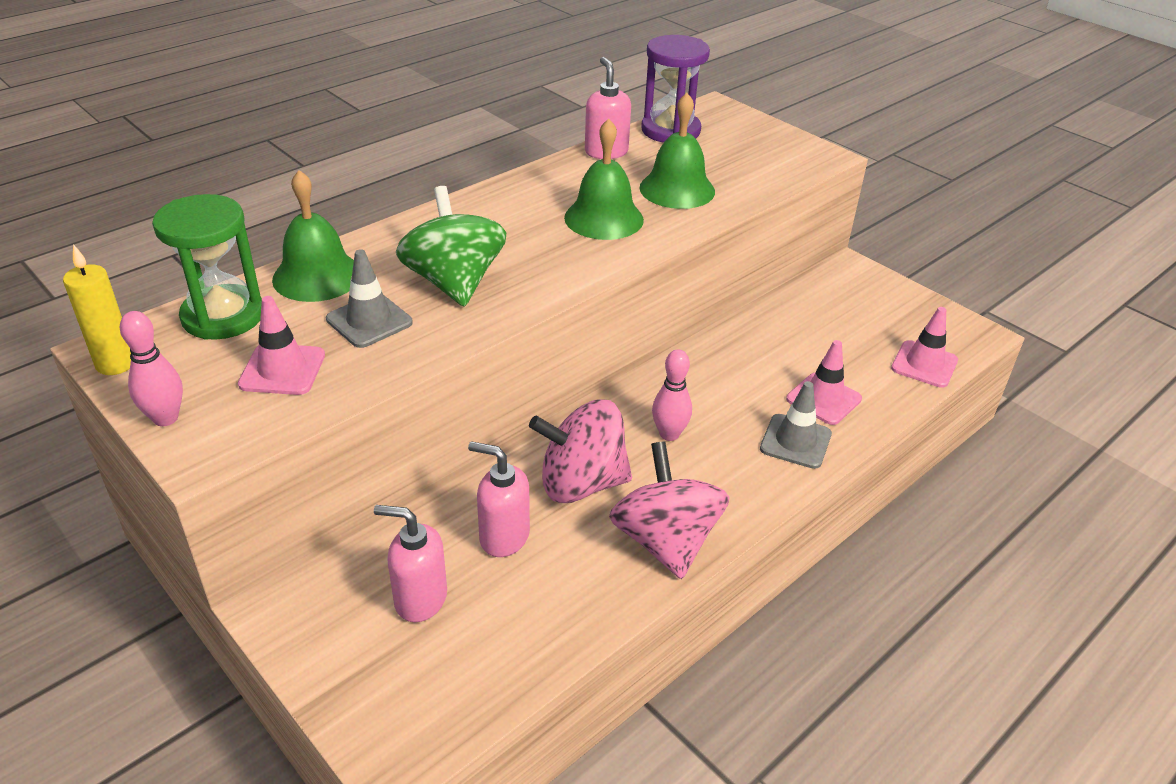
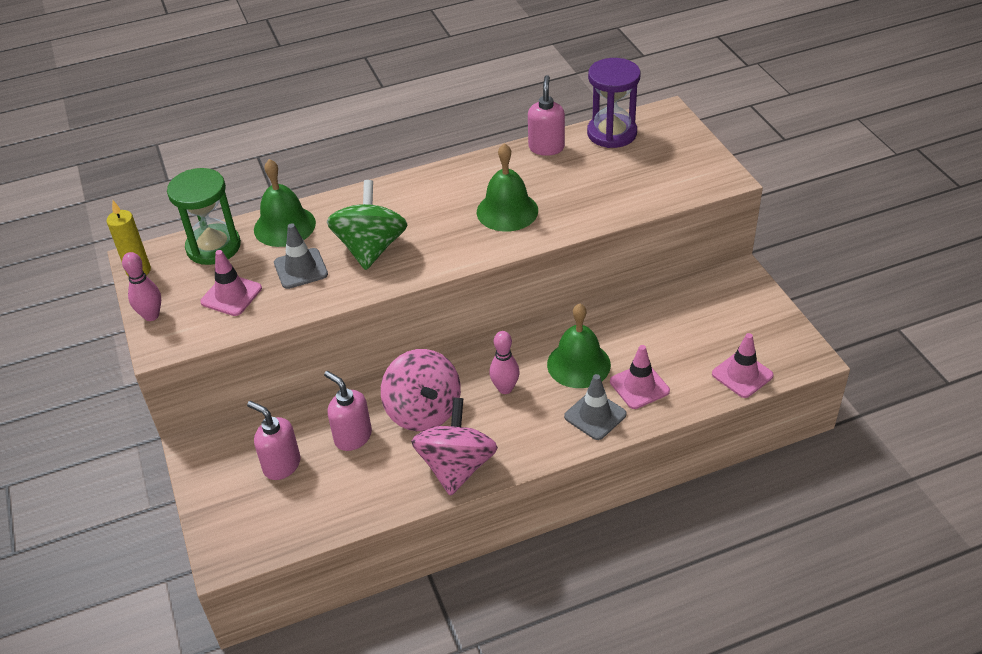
camera: 25 degrees right, 5 degrees up
pink spinning top [529,399,632,503] -> pink spinning top turned 135 degrees counterclockwise [381,349,461,431]
green bell [639,93,715,209] -> green bell moved to [547,303,611,388]

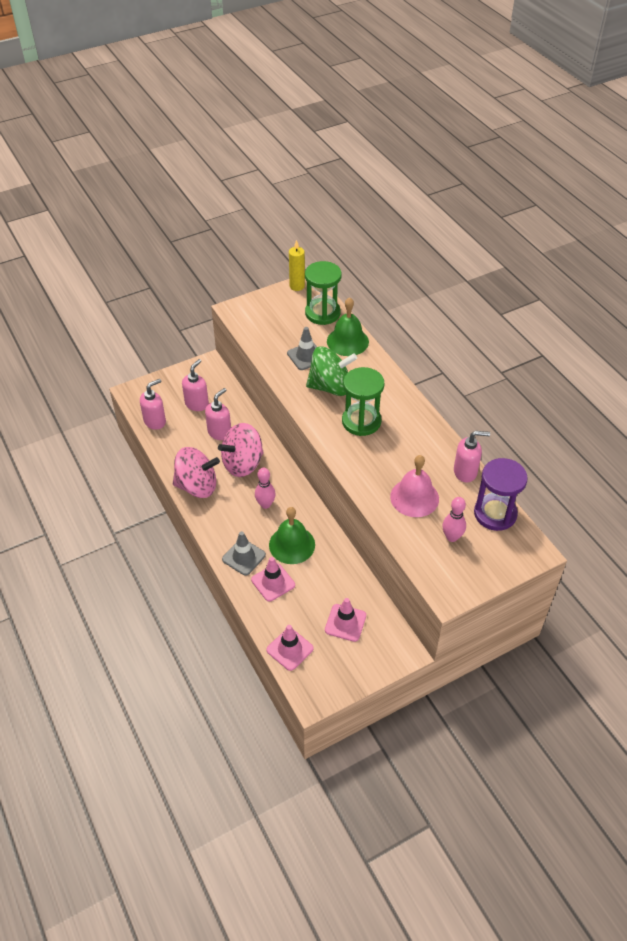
camera: 80 degrees right, 5 degrees up
pink bowling pin [122,252,161,321] -> pink bowling pin moved to [442,497,466,542]
pink traffic cone [200,250,262,316] -> pink traffic cone moved to [325,598,366,642]
green bell [477,143,538,232] -> none
none -> pink soap dispenser [140,379,166,430]
none -> green hourglass [342,367,385,436]
none -> pink bell [390,455,439,517]

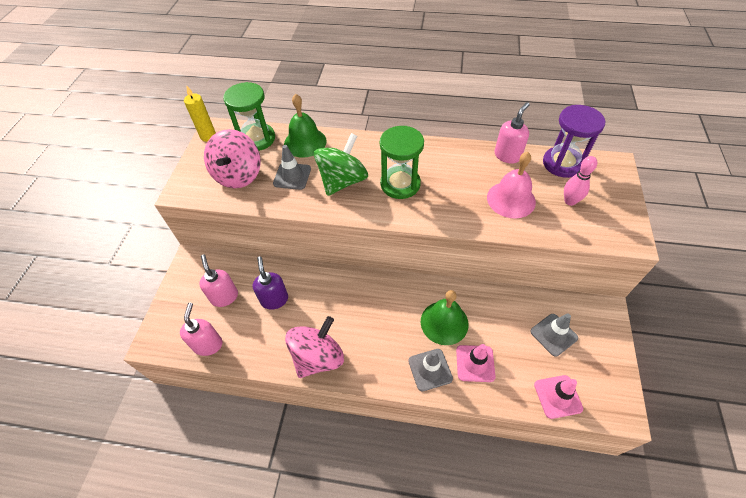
camera: 50 degrees left, 5 degrees up
pink soap dispenser [205,388,231,440] -> purple soap dispenser [253,257,288,310]
pink spinning top [218,423,264,477] -> pink spinning top moved to [204,129,261,188]
pink bowling pin [255,468,276,509] -> none
pink traffic cone [325,598,366,642] -> grey traffic cone [530,314,578,357]

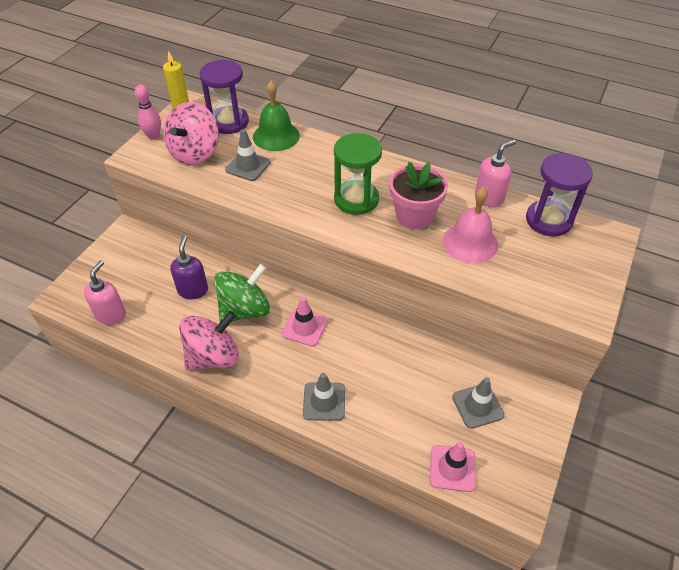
camera: 15 degrees right, 5 degrees down
pink soap dispenser [199,254,238,307] -> none
green hourglass [223,82,275,151] -> purple hourglass [200,60,249,134]
green spinning top [314,133,368,196] -> green spinning top moved to [214,264,270,322]
green bell [421,290,468,345] -> none
pink traffic cone [456,344,496,382] -> pink traffic cone moved to [282,297,328,347]
pink bowling pin [564,156,597,206] -> pink bowling pin moved to [135,85,161,140]
none -> pink flower pot [389,162,448,229]

